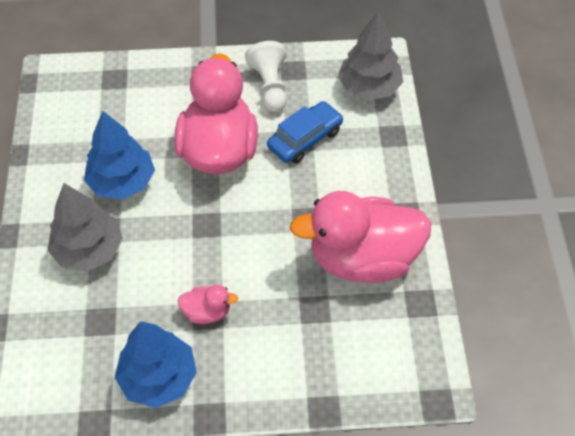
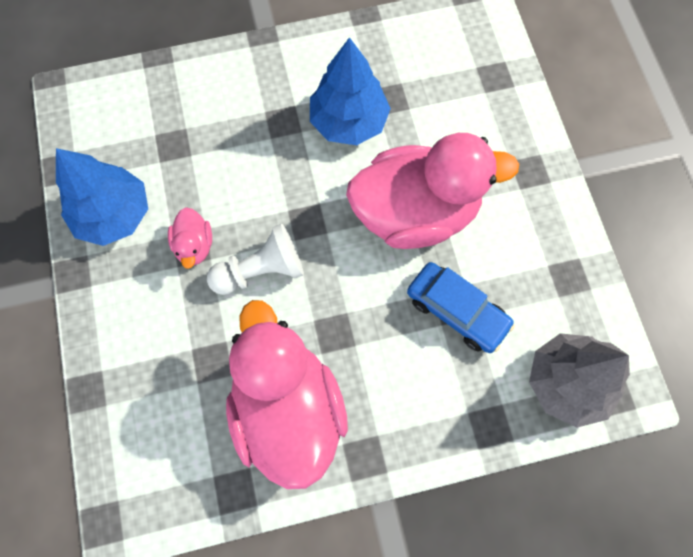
camera: 80 degrees right, 15 degrees up
grey tree [48,183,123,271] -> none
white pawn [245,41,287,112] -> white pawn moved to [207,223,304,295]

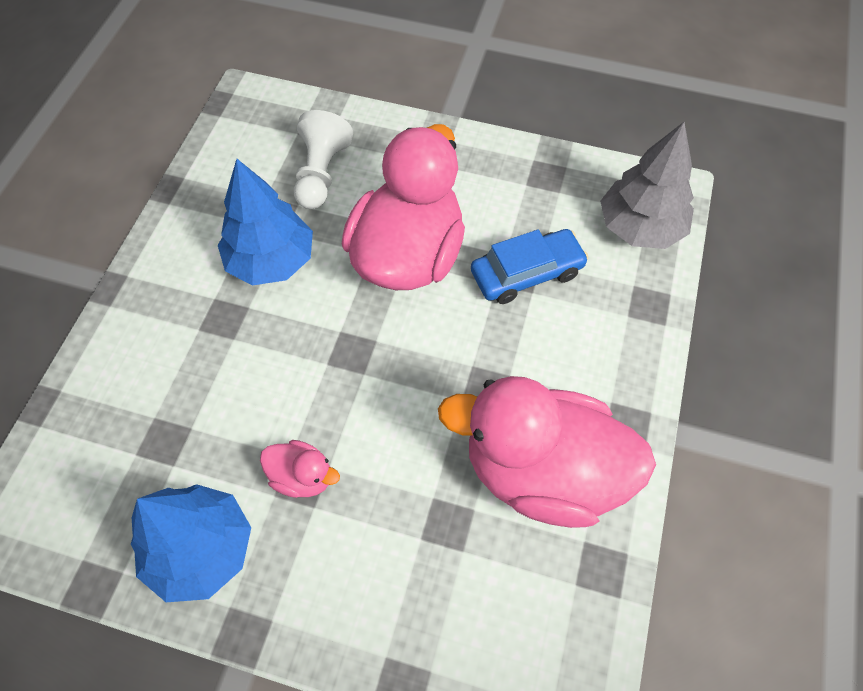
camera: 60 degrees left, 10 degrees down
white pawn [207,223,304,295] -> white pawn moved to [294,110,353,209]

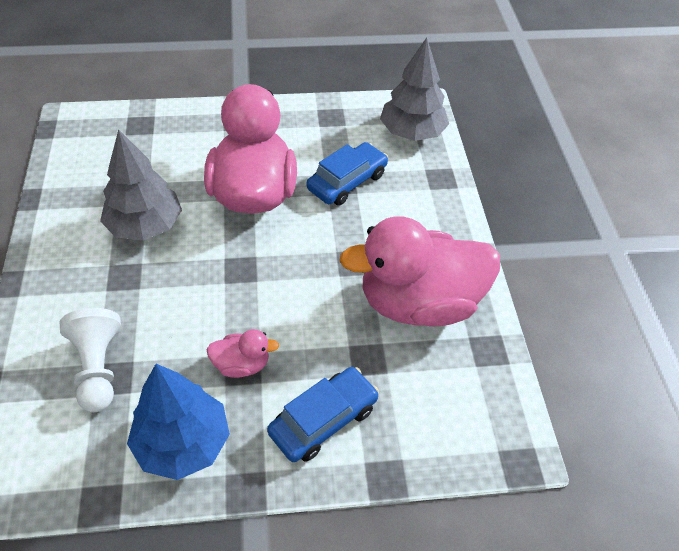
camera: 25 degrees left, 10 degrees down
blue tree [218,159,313,286] -> grey tree [100,129,182,241]
white pawn [294,110,353,209] -> white pawn moved to [60,308,121,412]
none -> blue car [267,367,379,462]

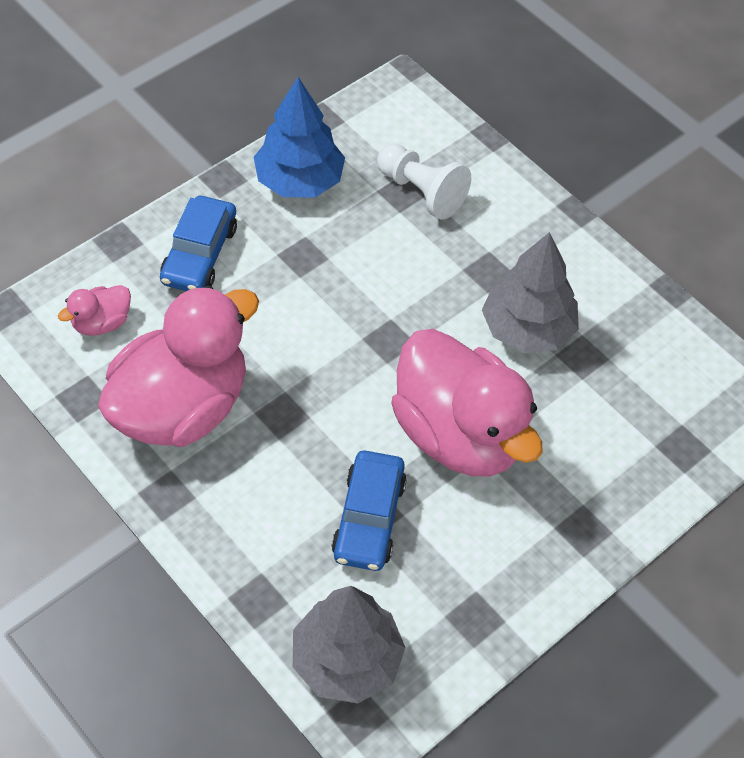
camera: 145 degrees right, 5 degrees up
pink duck [207,329,279,378] -> pink duck moved to [58,285,131,336]

